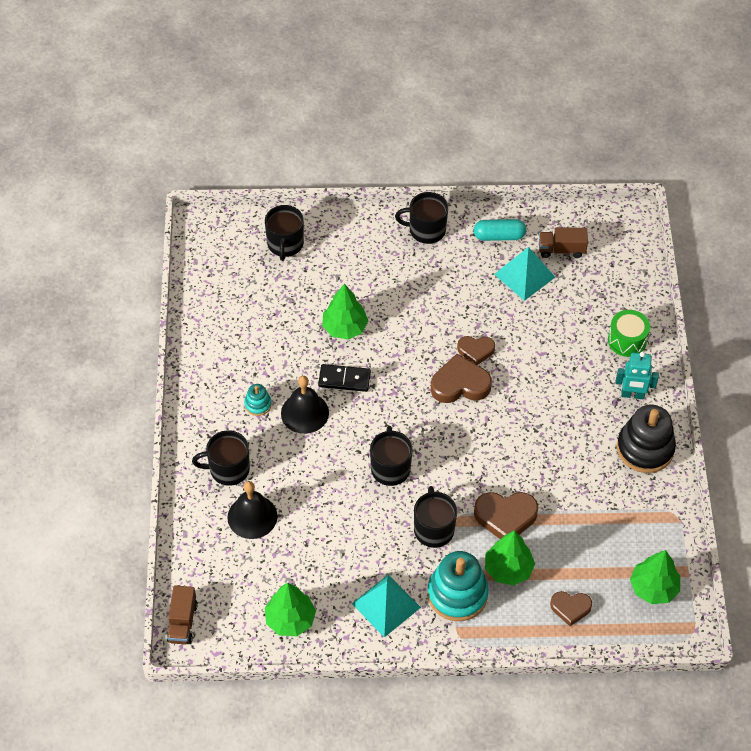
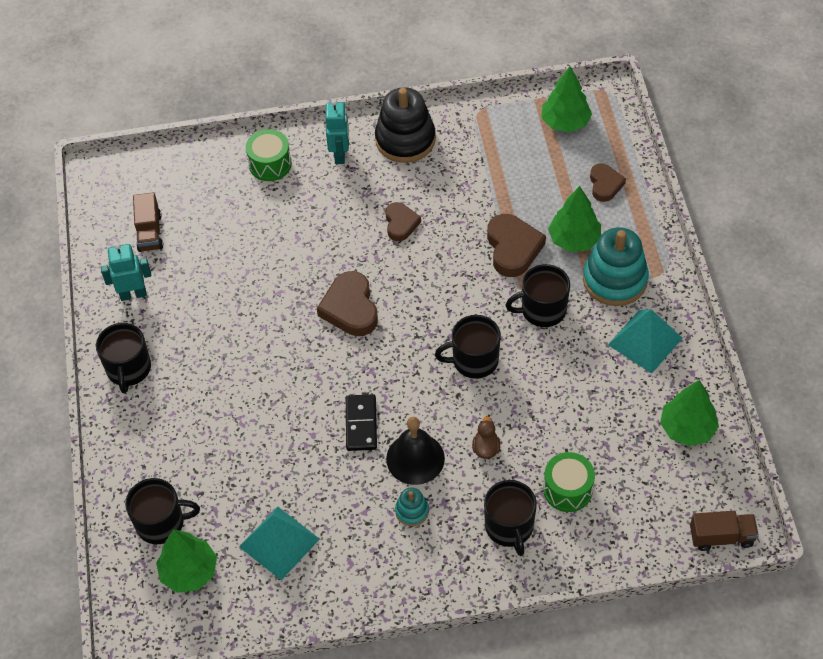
camera: 95 degrees left, 0 degrees up
black bell [227,481,277,539] -> green drum [543,452,595,512]
green tree [322,284,368,340] -> green tree moved to [156,529,217,593]
brown heart [457,336,495,365] -> brown heart moved to [385,202,421,241]
turquoise capsule [473,219,526,241] -> turquoise robot [101,243,151,301]
turquoise pyramid [494,247,555,301] -> turquoise pyramid moved to [239,507,320,580]
none -> brown duck [472,417,500,459]

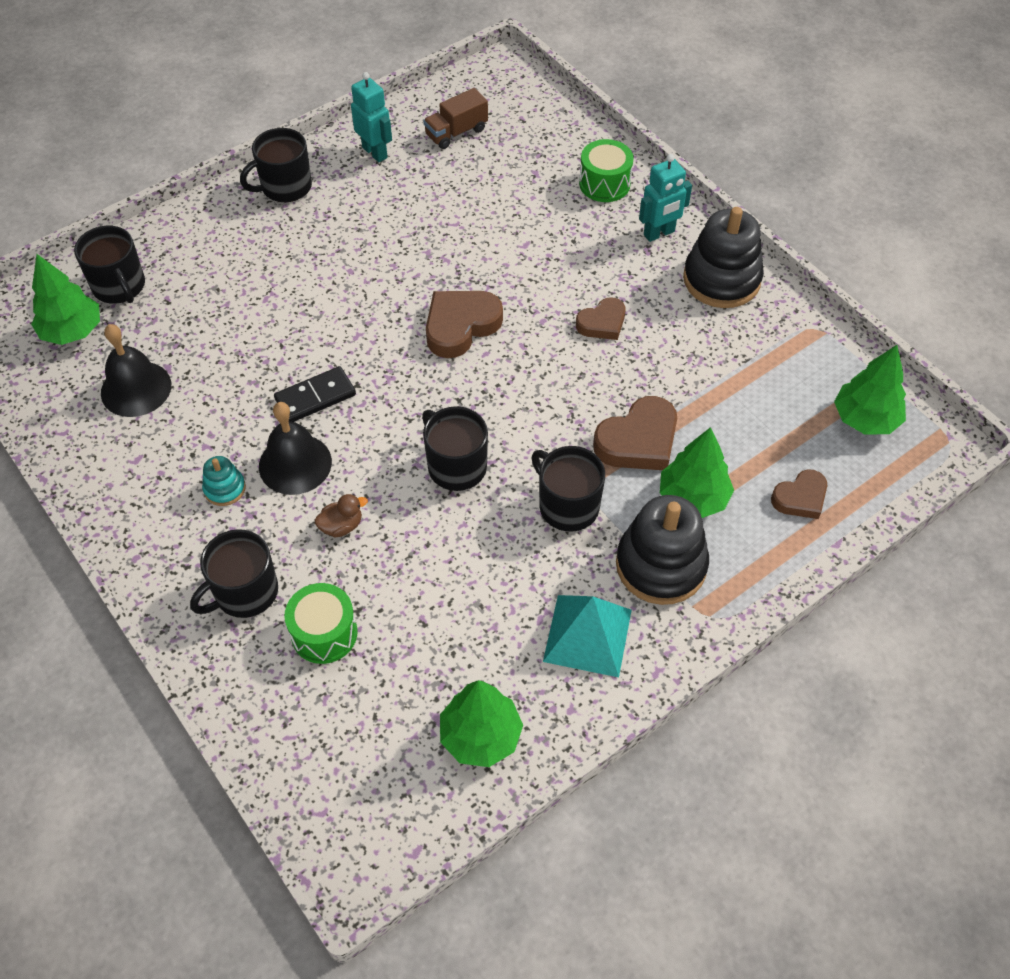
camera: 60 degrees right, 0 degrees up
turquoise pyramid [239,507,320,580] -> black bell [101,324,171,417]
turquoise stacking toy [583,227,649,306] -> black stacking toy [616,495,709,605]
brown truck [690,511,759,551] -> none

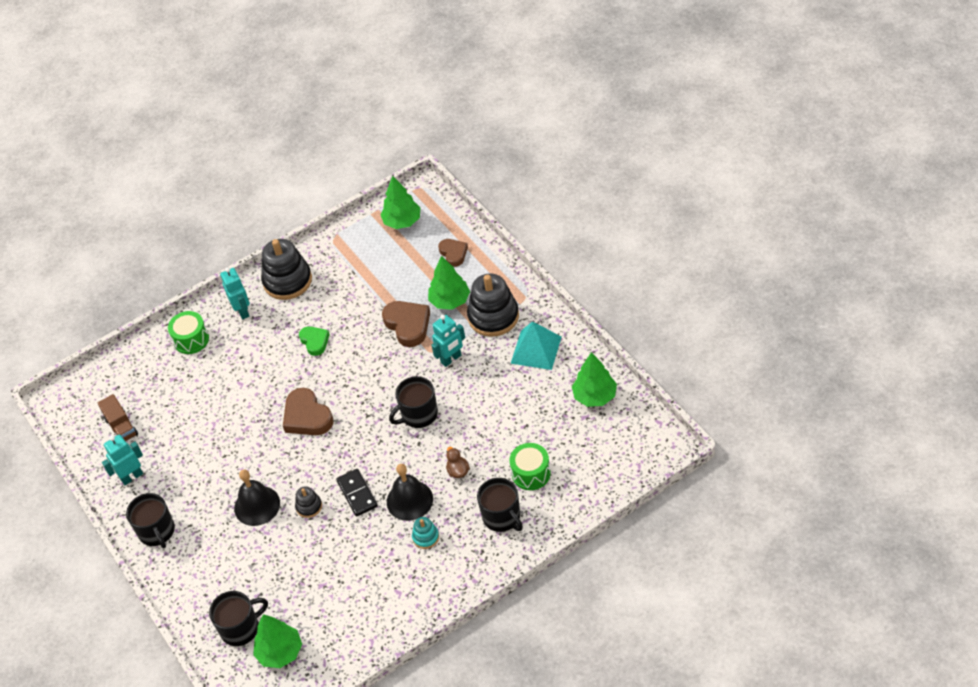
camera: 80 degrees left, 5 degrees down
black bell [101,324,171,417] -> black bell moved to [234,469,280,526]
black mug [532,446,605,532] -> turquoise robot [431,315,465,367]
brown heart [576,298,626,340] -> green heart [299,326,330,356]
none -> black stacking toy [295,486,322,518]

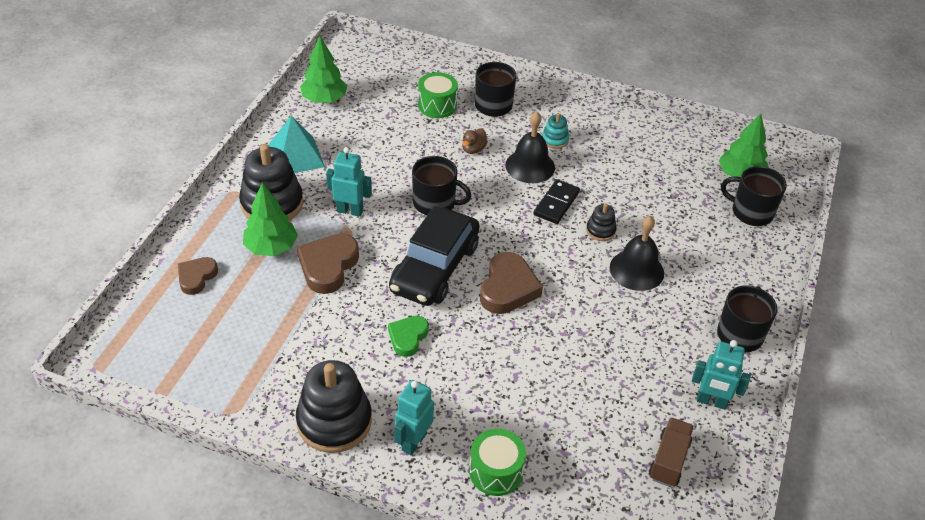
camera: 135 degrees left, 5 degrees down
green tree [380,176,421,229] -> none
none -> black car [389,206,480,306]

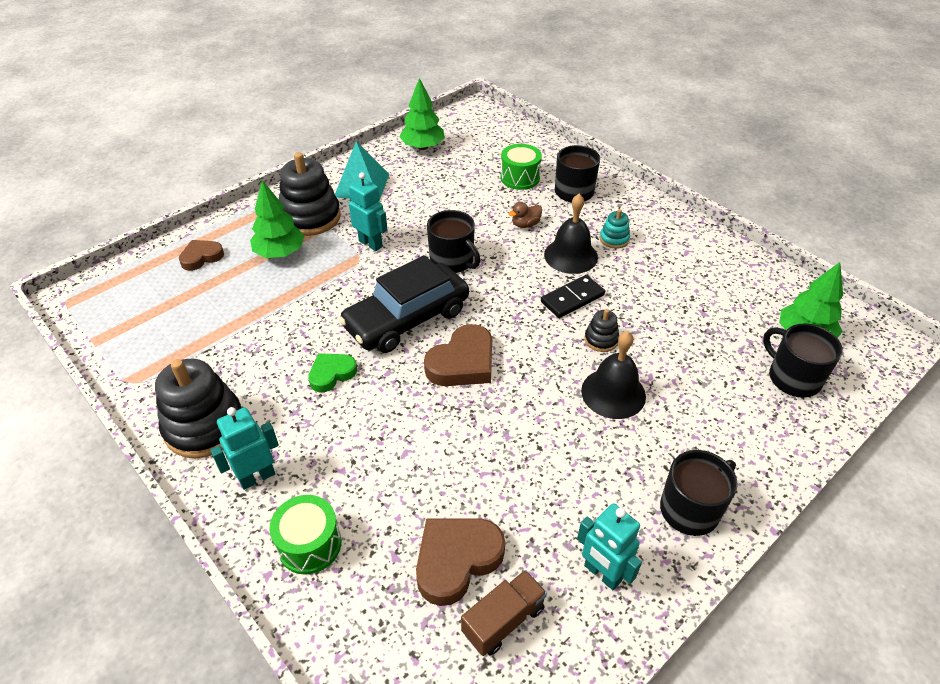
camera: 30 degrees right, 0 degrees up
brown heart [297,234,359,294] -> brown heart moved to [416,518,505,606]

